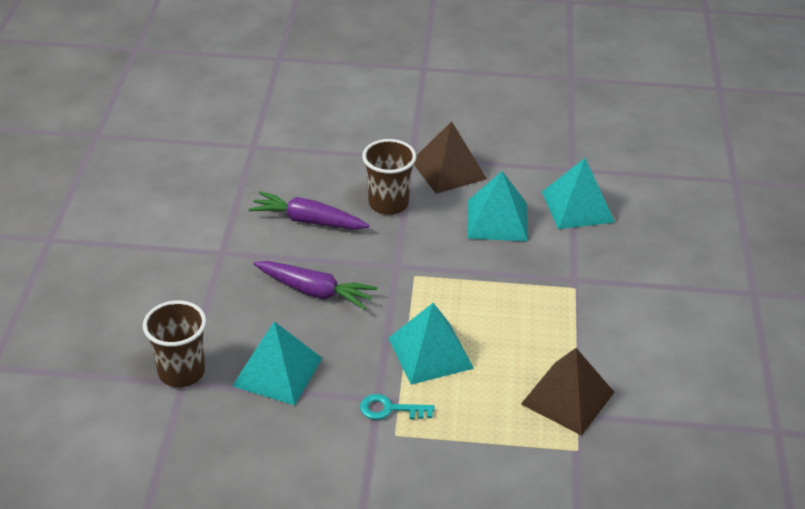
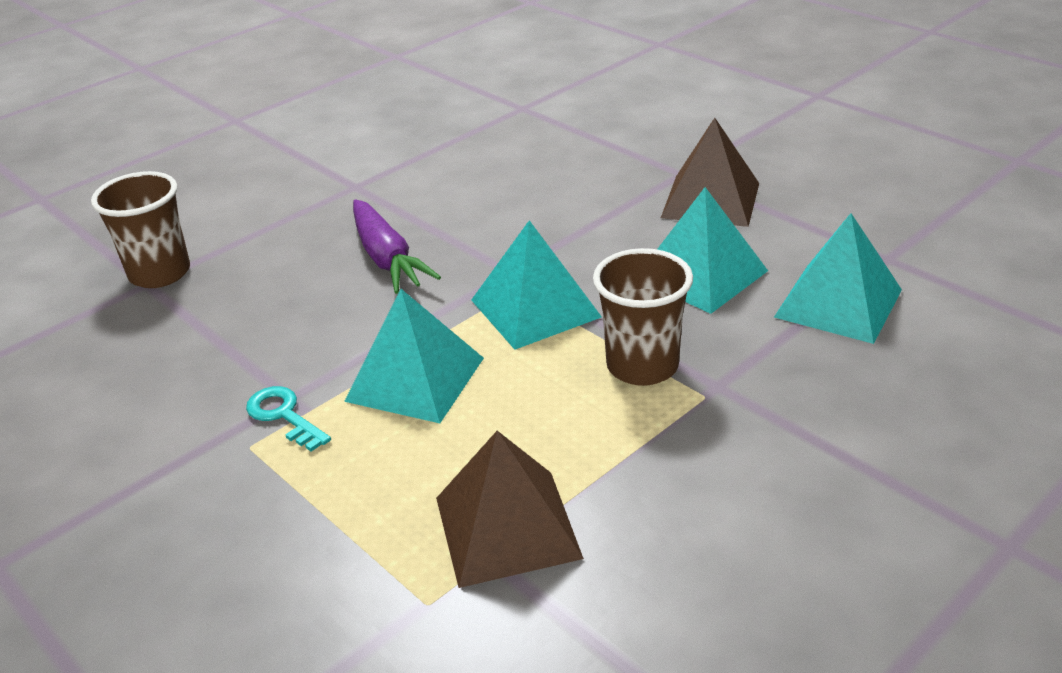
camera: 45 degrees right, 5 degrees down
turquoise pyramid [232,321,322,405] -> turquoise pyramid moved to [471,220,602,350]
purple carrot [249,191,369,229] -> none
brown cup [362,139,417,215] -> brown cup moved to [593,248,693,386]

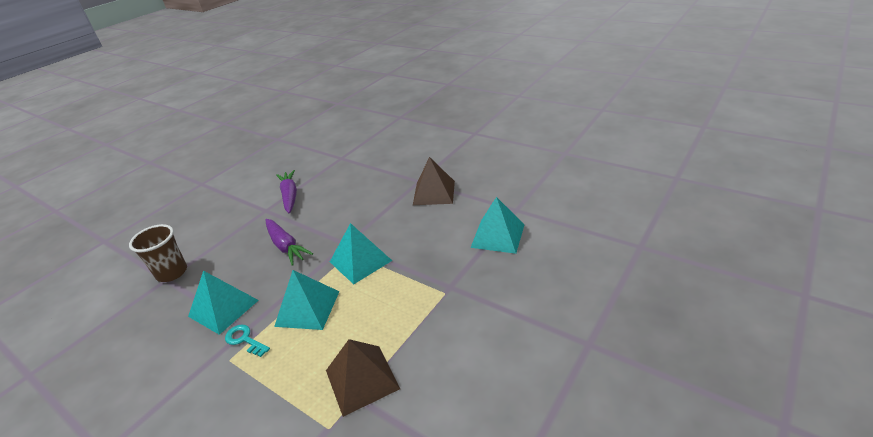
camera: 10 degrees left, 0 degrees up
brown cup [593,248,693,386] -> none
turquoise pyramid [657,187,768,314] -> turquoise pyramid moved to [188,271,259,335]
none -> purple carrot [276,170,297,213]

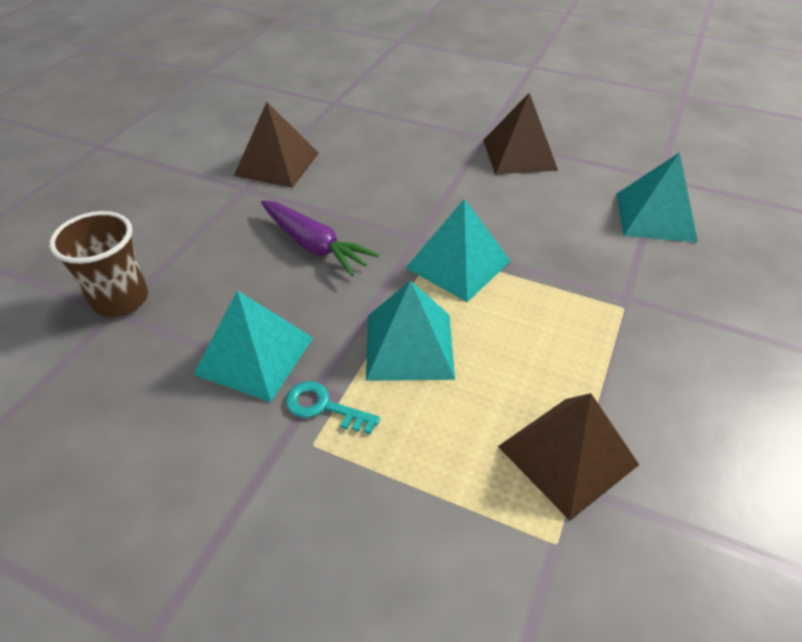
camera: 15 degrees left, 10 degrees up
purple carrot [276,170,297,213] -> brown pyramid [234,102,319,188]

